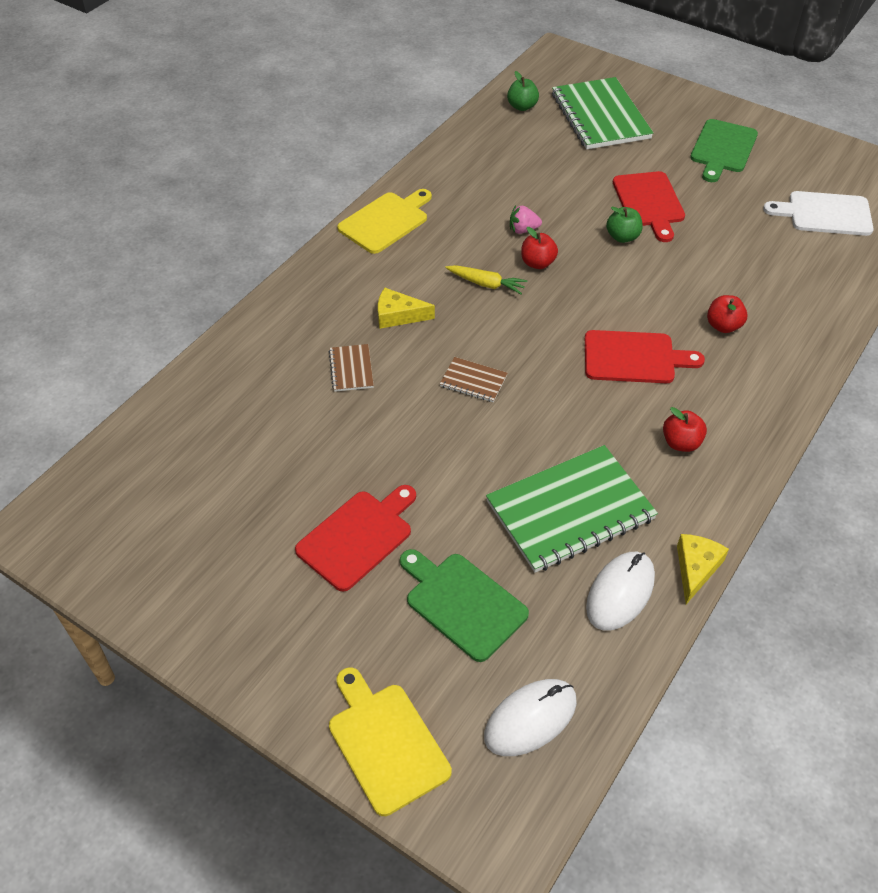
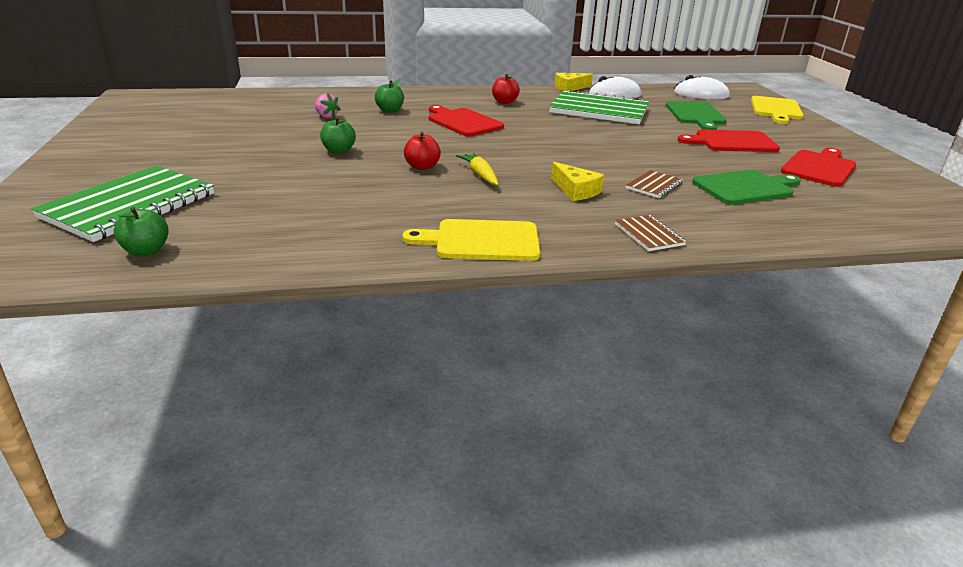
camera: 135 degrees left, 20 degrees down
brown notebook [440,357,507,402] -> brown notebook moved to [615,215,687,251]
pink strawberry [510,206,542,234] -> pink strawberry moved to [315,93,341,118]
red cutting board [613,171,685,242] -> red cutting board moved to [781,148,856,187]
green cutting board [690,119,758,182] -> green cutting board moved to [692,170,801,205]
red apple [707,295,748,333] -> green apple [375,79,404,113]
white cutting board [763,191,874,236] -> none

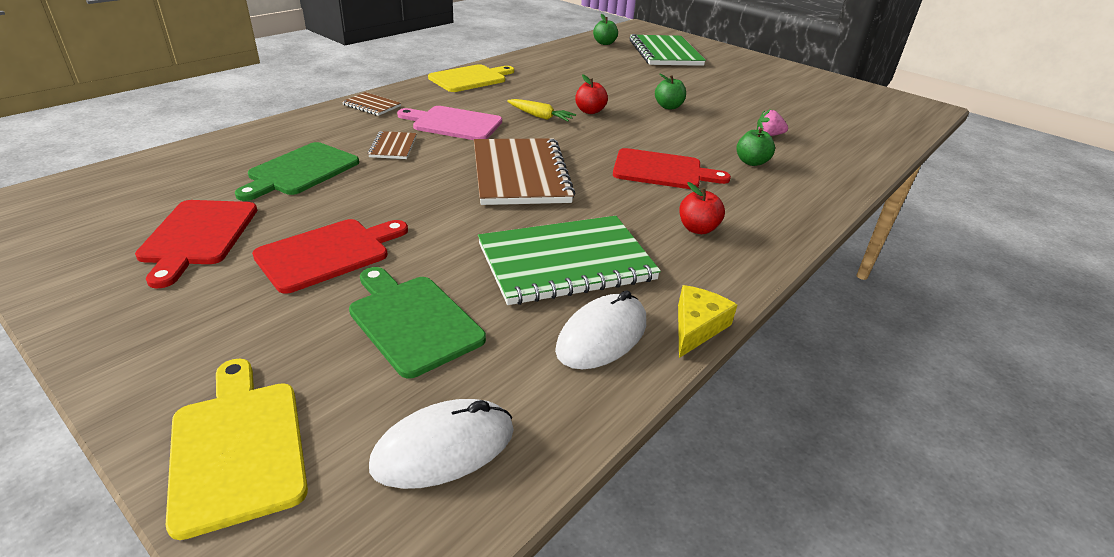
camera: 140 degrees right, 5 degrees up
yellow cheese [551,162,604,201] -> pink cutting board [397,106,502,140]
none -> brown notebook [474,138,575,205]

